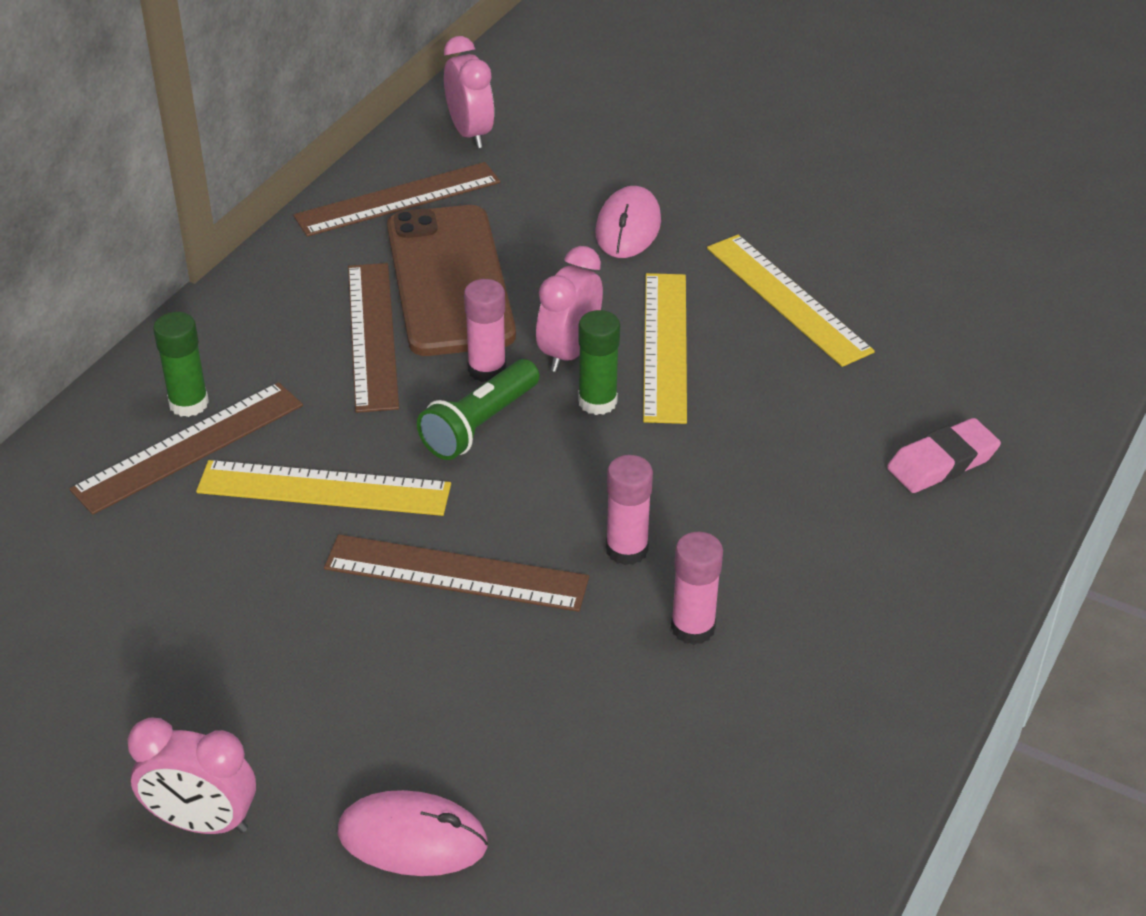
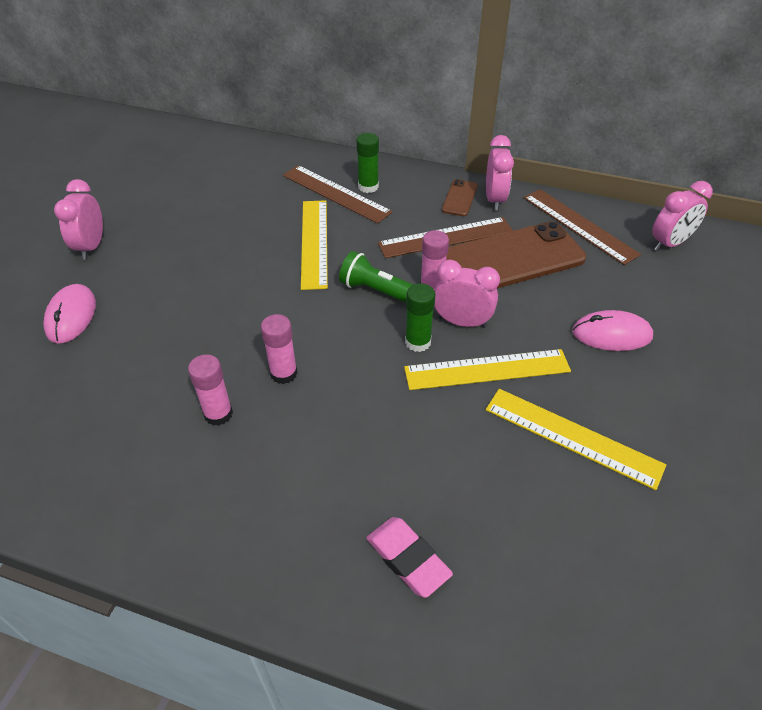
camera: 80 degrees right, 5 degrees up
brown ruler [324,534,589,612] -> none
yellow ruler [707,235,875,367] -> yellow ruler turned 75 degrees clockwise [486,389,666,490]
none -> brown phone [442,179,478,216]
none -> pink clock [486,135,514,211]

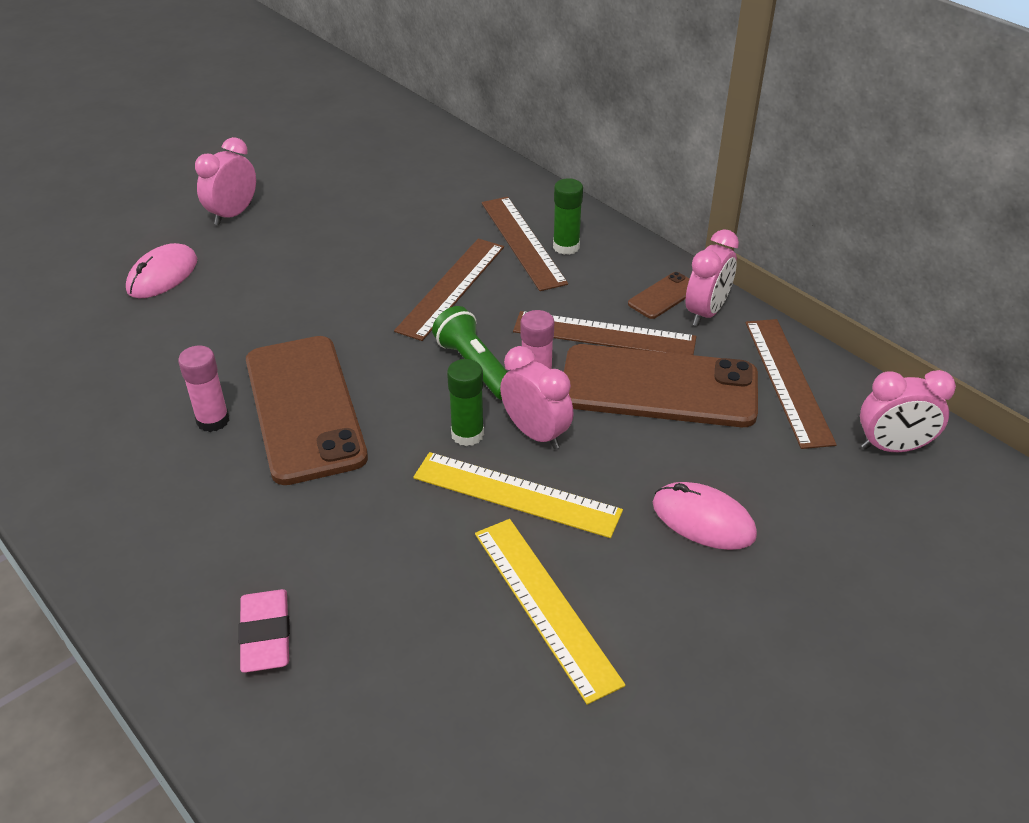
camera: 30 degrees right, 5 degrees down
pink glue stick [261,314,298,384] -> brown phone [246,336,368,485]
yellow ruler [301,200,328,290] -> brown ruler [394,239,504,341]

